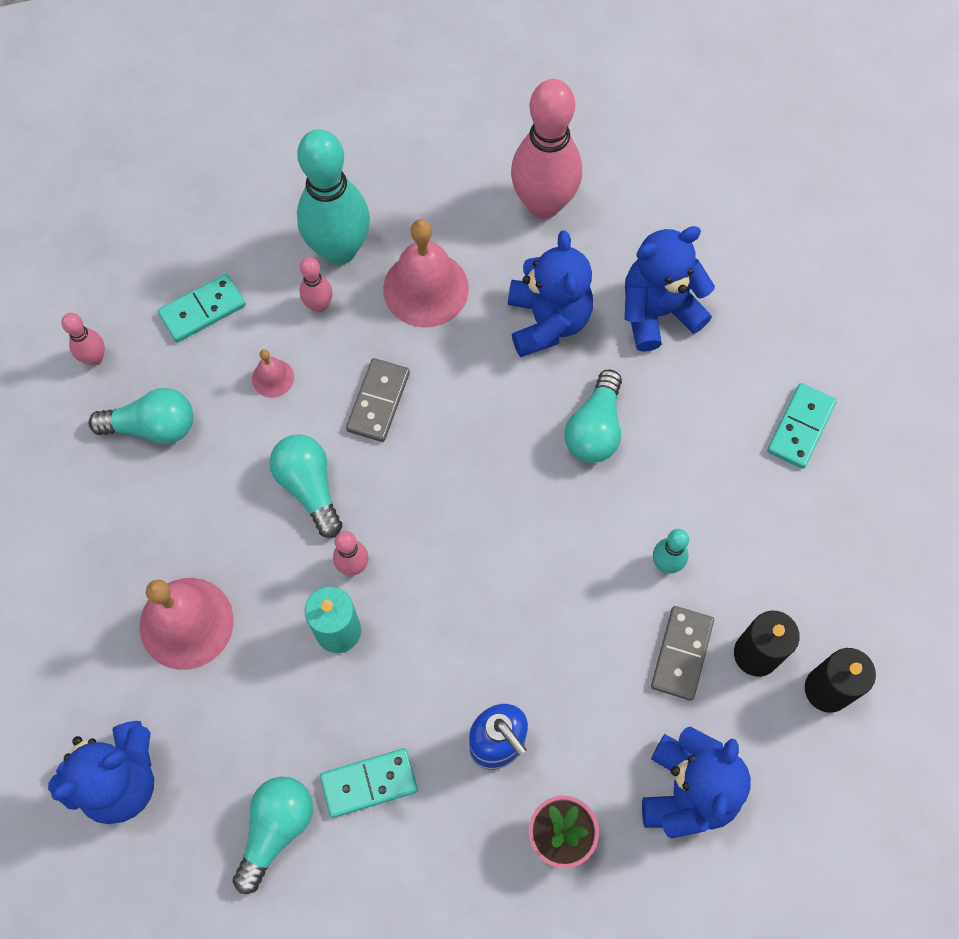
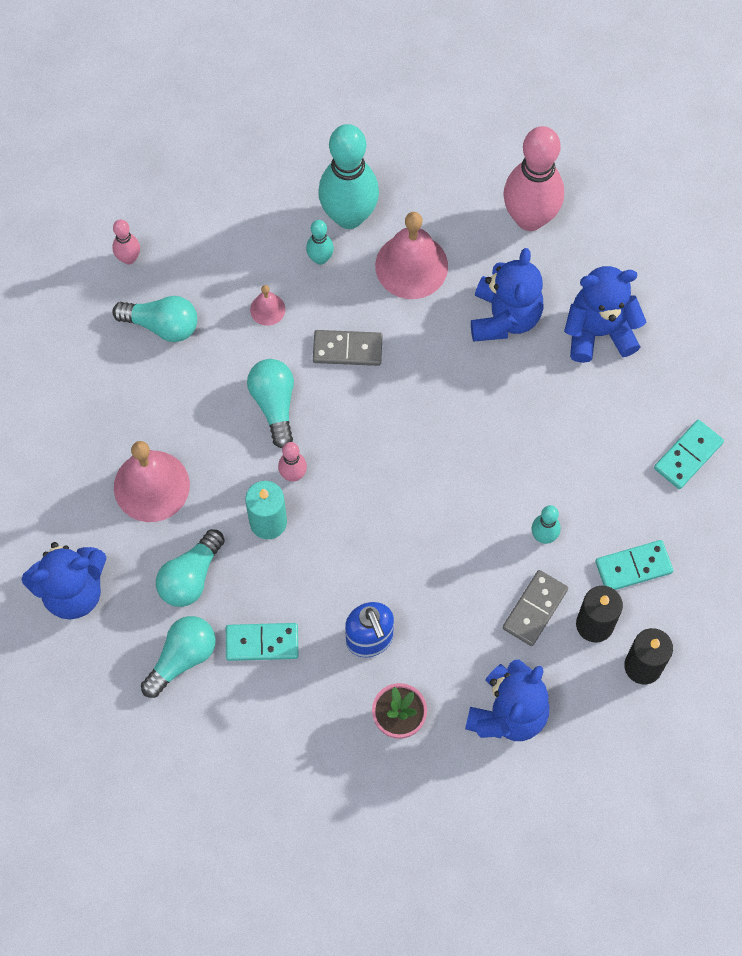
camera: 15 degrees right, 0 degrees up
turquoise domino [158,274,246,342] -> turquoise domino moved to [595,540,673,590]
pink bowling pin [300,257,333,313] -> turquoise bowling pin [306,220,334,265]
grey domino [346,358,410,442] -> grey domino turned 60 degrees clockwise [313,330,383,366]
turquoise light bulb [564,370,622,463] -> turquoise light bulb moved to [156,529,225,607]

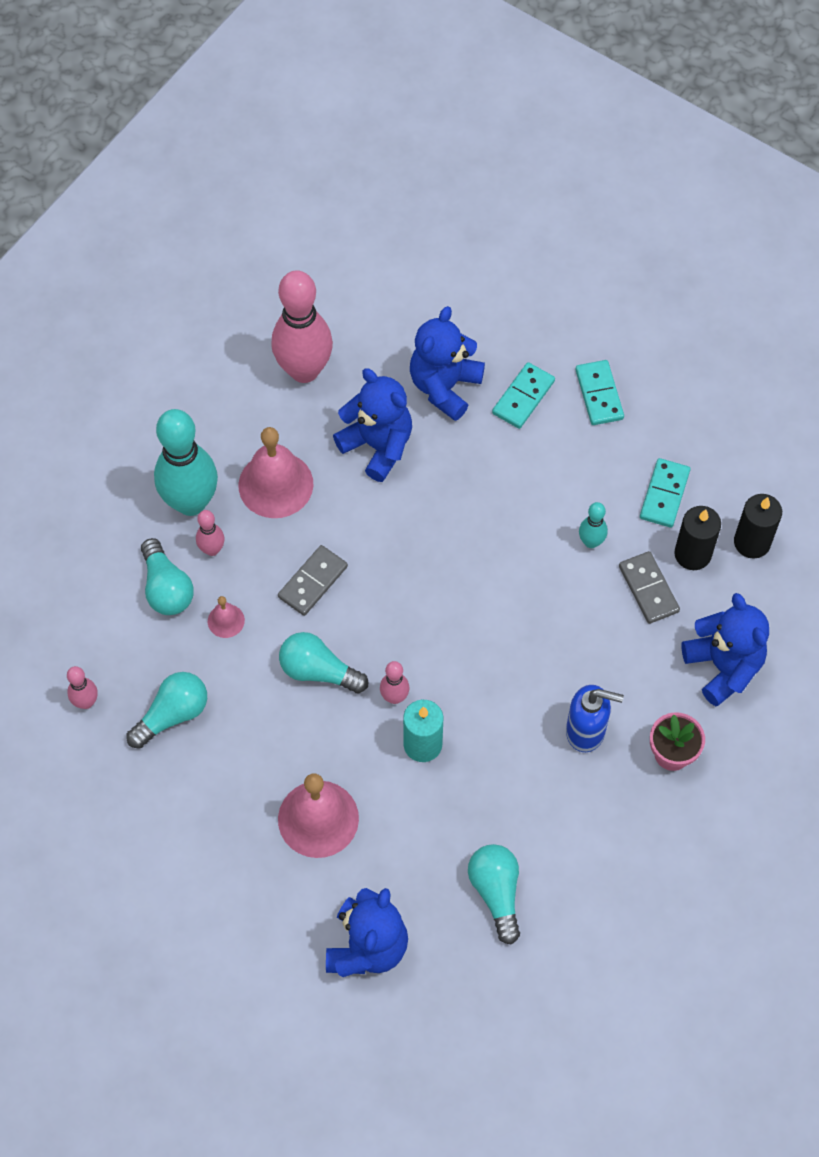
camera: 55 degrees left, 5 degrees down
turquoise light bulb [156,529,225,607] -> turquoise light bulb moved to [141,538,194,615]
turquoise domino [226,623,298,661] -> turquoise domino moved to [492,362,555,429]
turquoise bowling pin [306,220,334,265] -> pink bowling pin [196,510,225,556]

